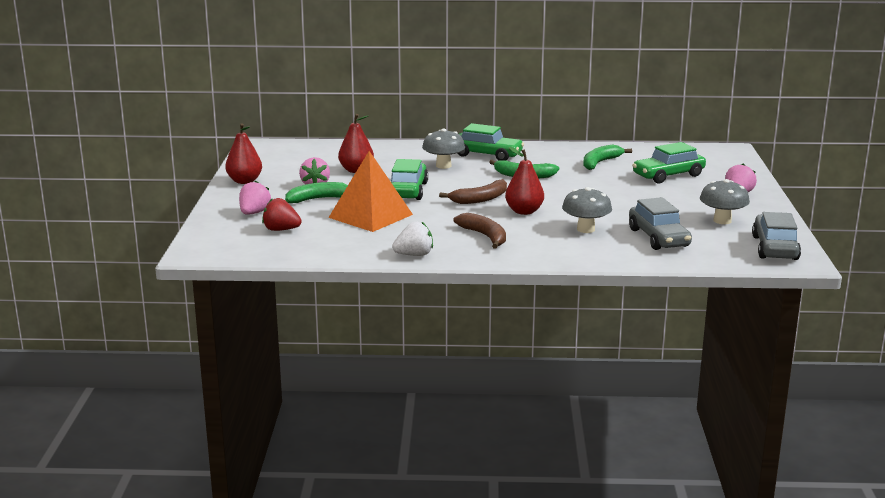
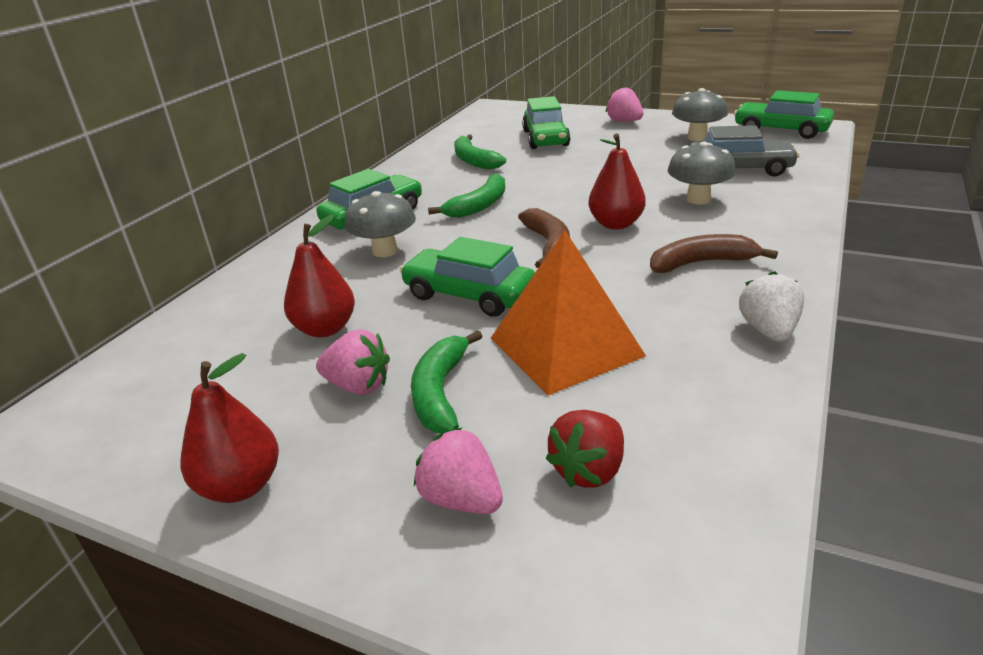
camera: 65 degrees left, 10 degrees up
grey car [752,212,801,260] -> green car [734,90,834,139]

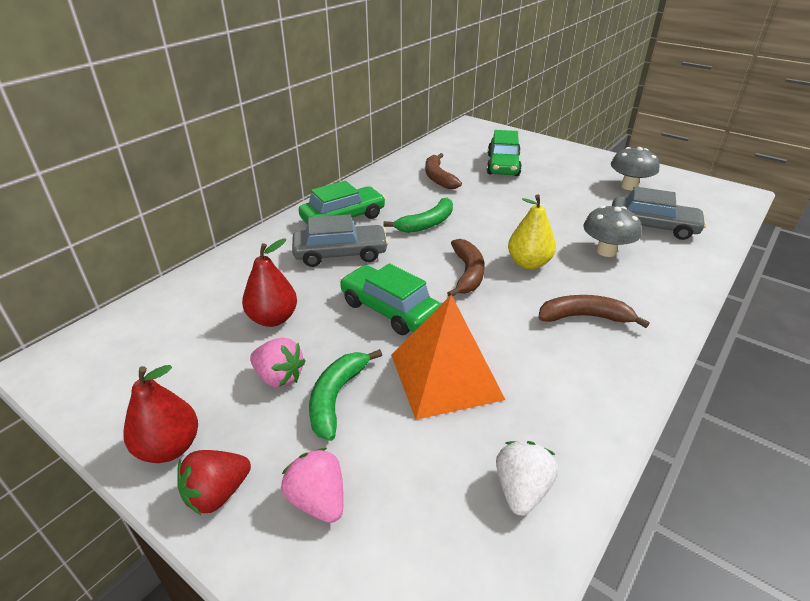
camera: 10 degrees right, 5 degrees up
grey mushroom [345,191,416,257] -> grey car [292,214,389,267]
green banana [454,135,506,170] -> brown banana [425,153,462,189]
red strawberry [546,410,624,488] -> red strawberry moved to [177,450,251,515]
red pear [588,133,646,230] -> yellow pear [508,194,556,269]
pink strawberry [606,87,643,122] -> none
green car [734,90,834,139] -> none
white strawberry [739,271,804,342] -> white strawberry moved to [496,441,558,516]

